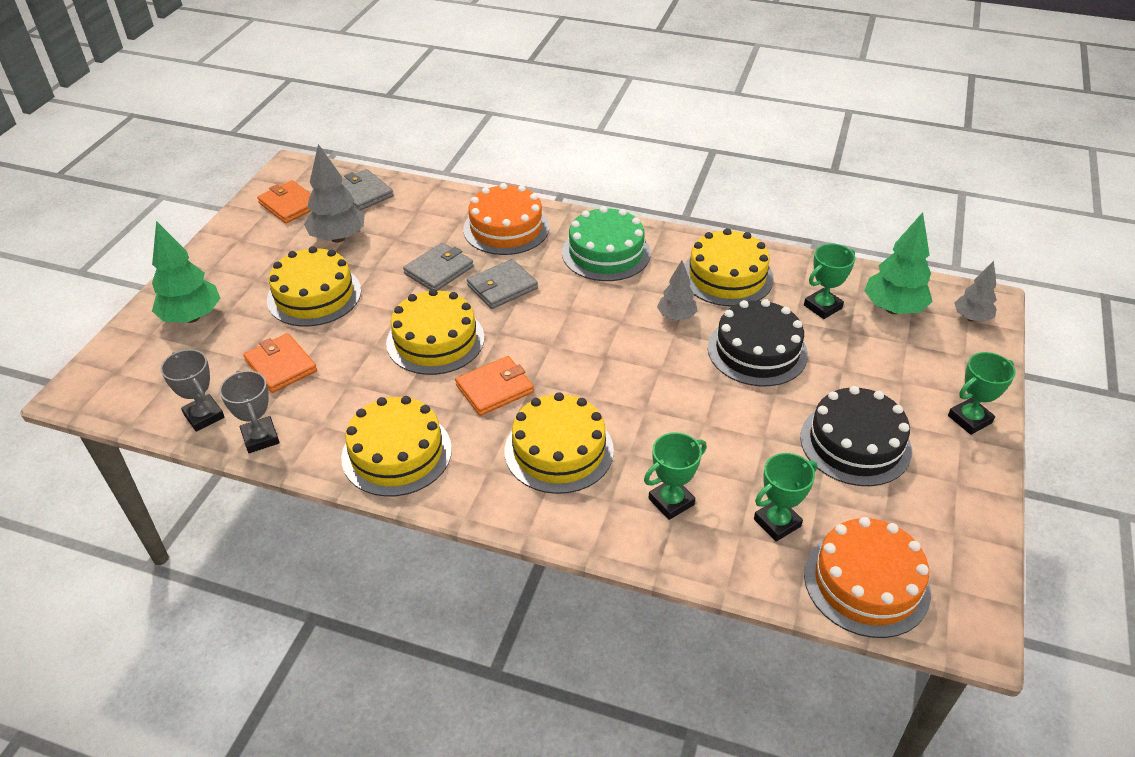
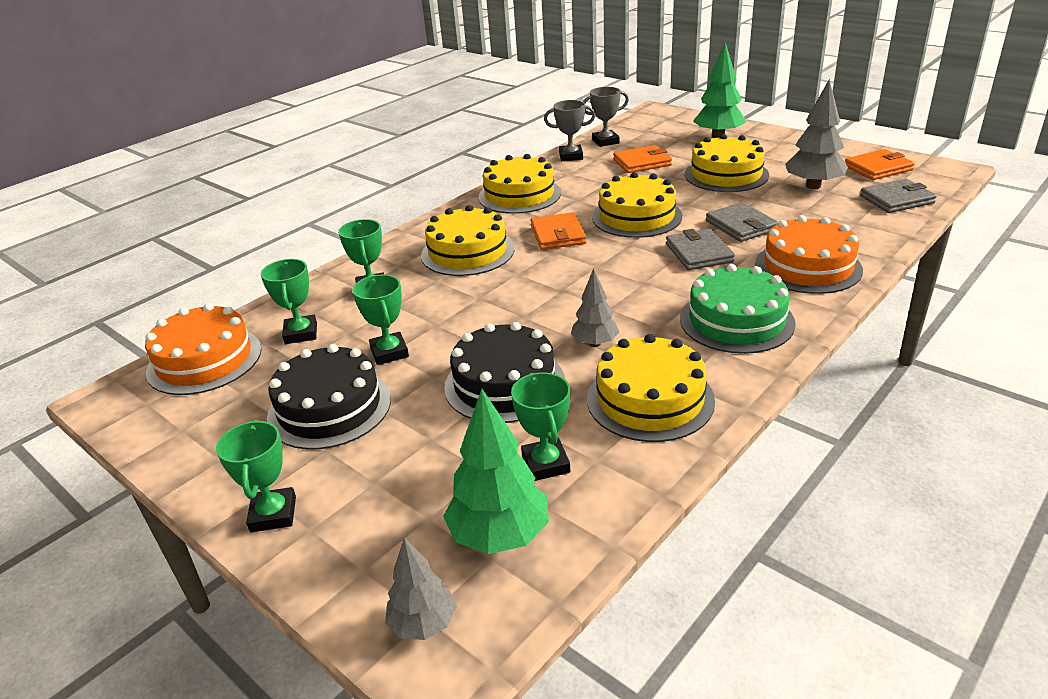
camera: 115 degrees right, 10 degrees down
none -> green trophy [352,275,409,365]

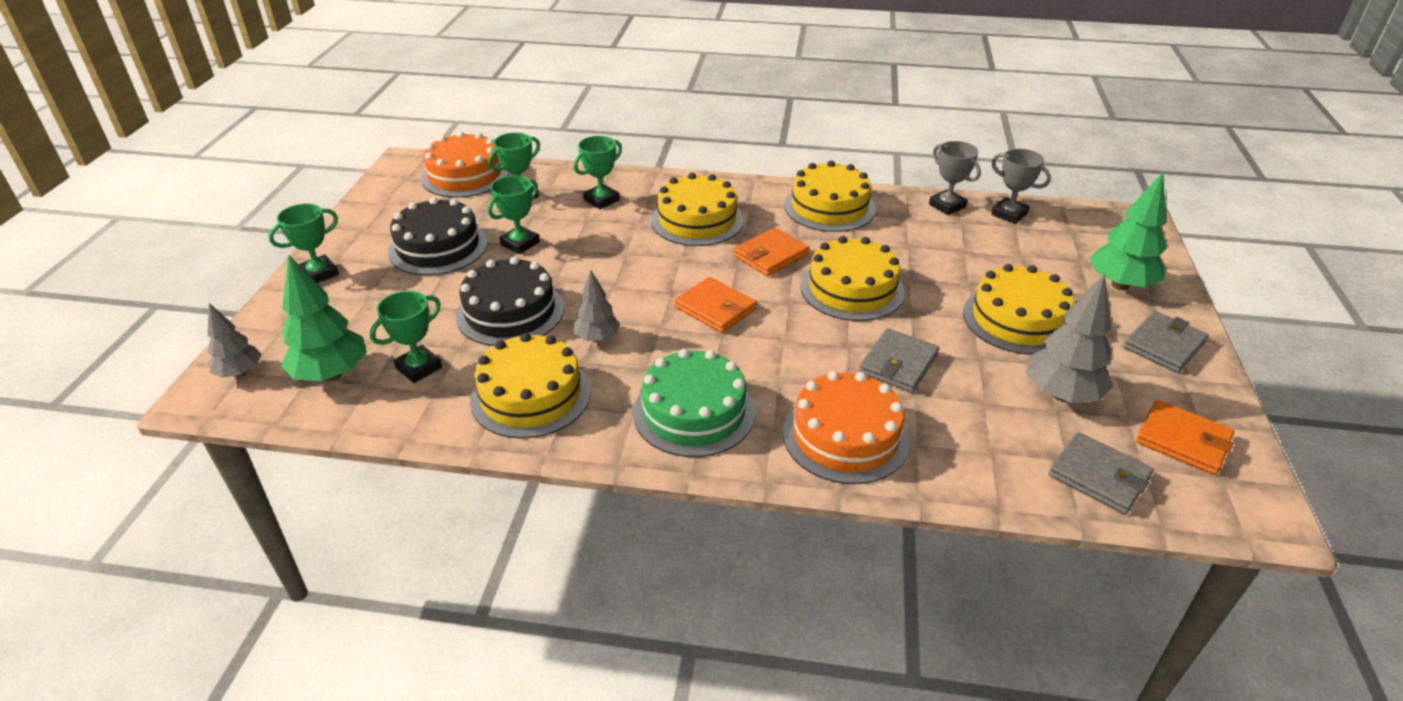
camera: 55 degrees right, 5 degrees up
orange wallet [613,145,672,173] -> orange wallet moved to [675,277,757,333]
grey wallet [666,228,735,270] -> grey wallet moved to [1123,311,1209,373]

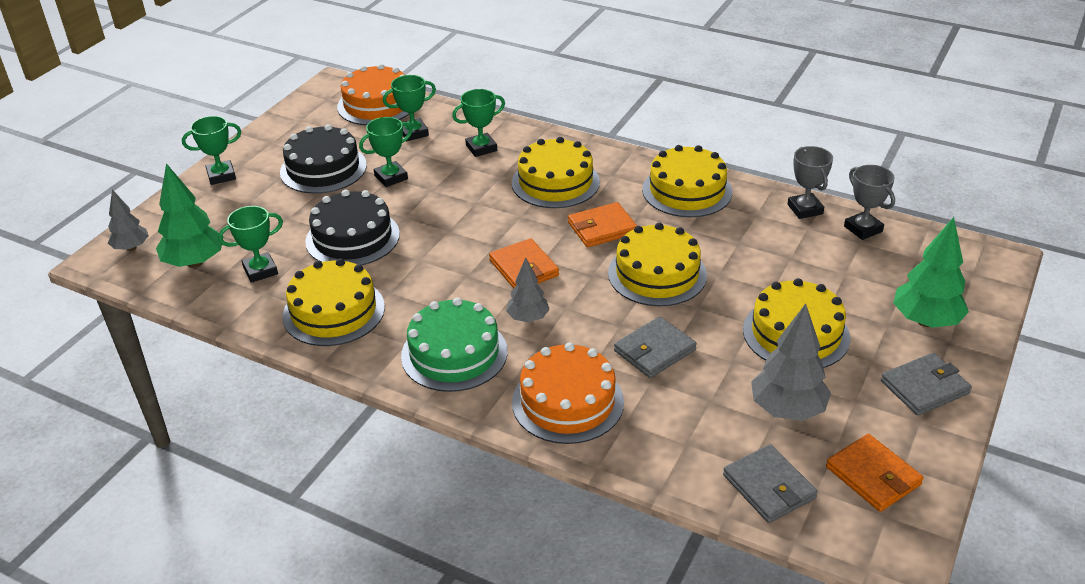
camera: 20 degrees right, 0 degrees up
grey tree [573,270,620,342] -> grey tree moved to [506,258,550,322]

